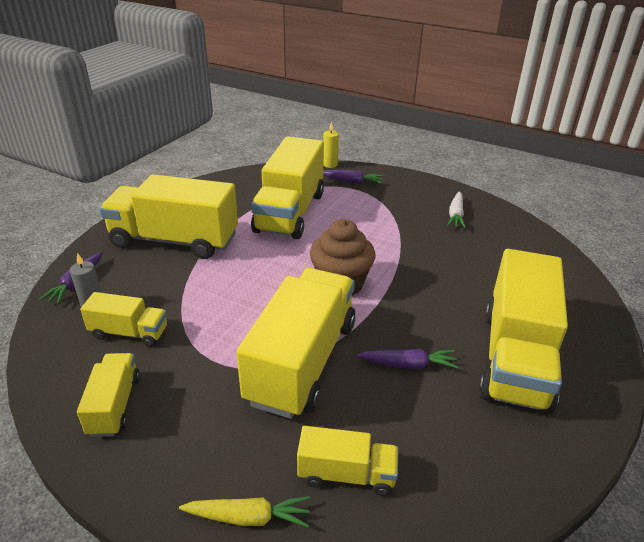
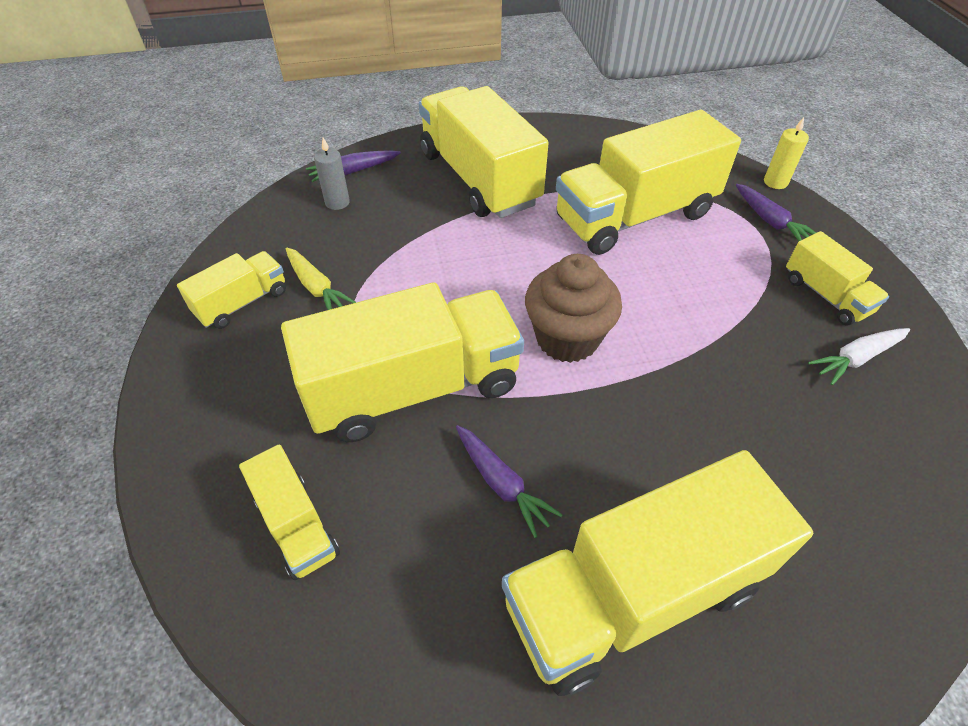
camera: 50 degrees right, 15 degrees up
yellow truck [80,292,167,347] -> yellow truck moved to [786,231,889,326]
yellow carrot [179,496,310,527] -> yellow carrot moved to [286,247,356,310]

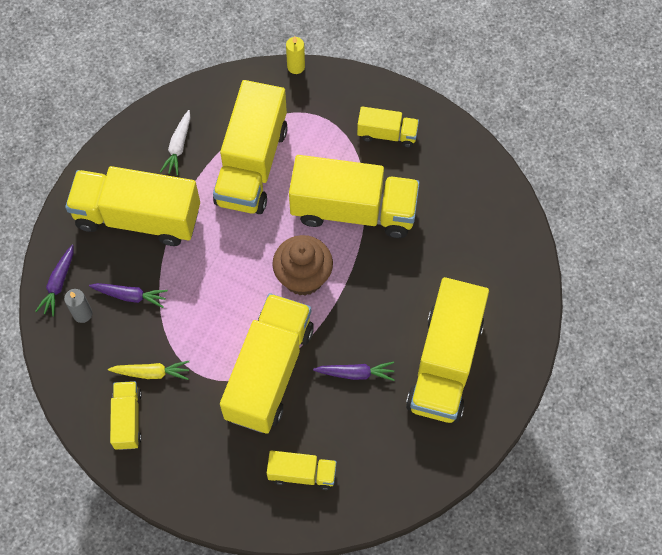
camera: 50 degrees left, 15 degrees up
purple carrot [736,184,816,241] -> purple carrot moved to [89,283,168,308]
white carrot [808,328,910,385] -> white carrot moved to [160,110,191,176]
none -> yellow truck [289,155,420,238]

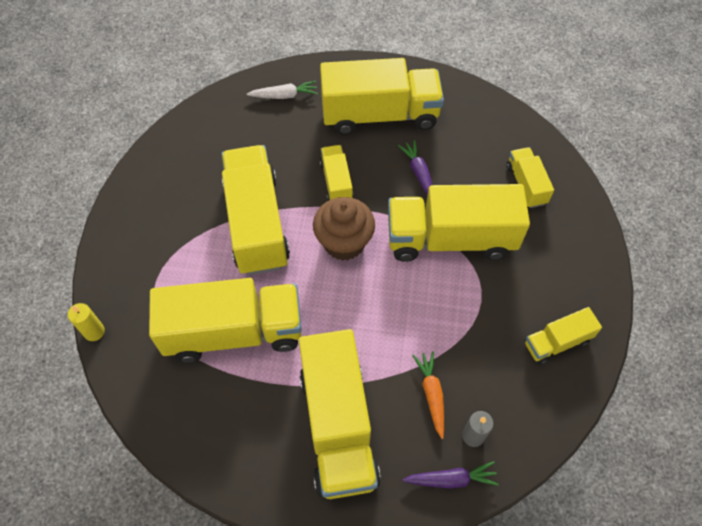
camera: 110 degrees left, 5 degrees down
purple carrot [89,283,168,308] -> orange carrot [412,351,444,439]
yellow carrot [108,361,189,380] -> none
white carrot [160,110,191,176] -> white carrot moved to [247,81,318,99]
yellow truck [357,107,419,148] -> yellow truck moved to [320,145,353,201]

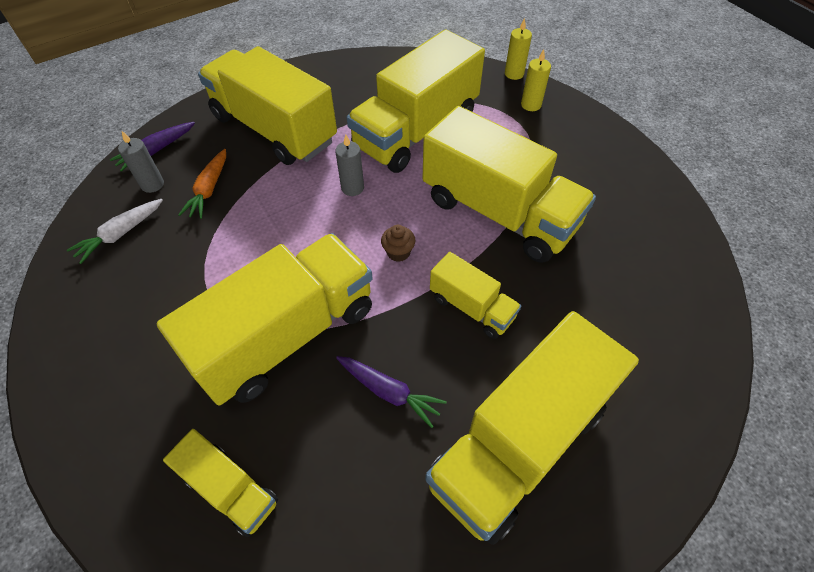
camera: 140 degrees right, 5 degrees down
white carrot [247,81,318,99] -> white carrot moved to [67,199,163,264]
brown cupcake [313,197,375,261] -> brown cupcake [381,225,416,262], size x0.44
orange carrot [412,351,444,439] -> orange carrot turned 60 degrees clockwise [178,149,226,219]
yellow truck [525,307,602,365] -> none
none -> grey candle [335,134,364,196]
none -> yellow candle [521,49,551,111]

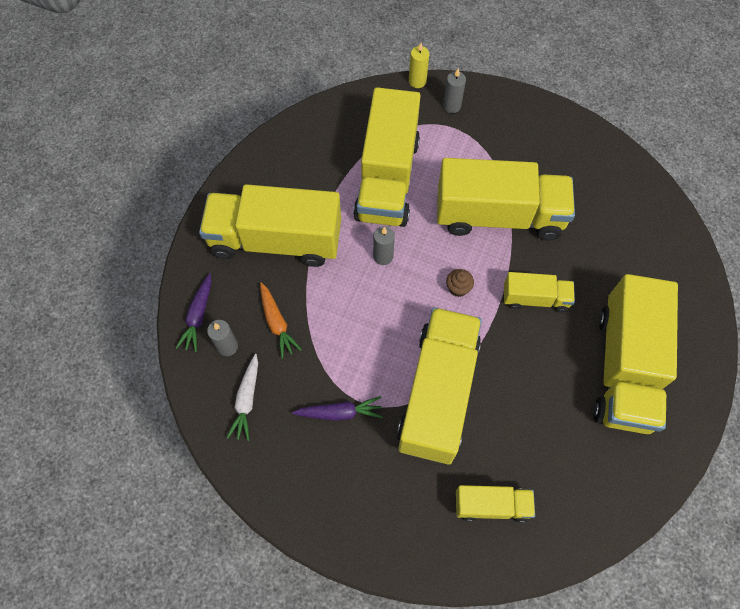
camera: 35 degrees left, 10 degrees up
purple carrot [336,356,447,428] -> purple carrot moved to [292,396,383,421]
yellow candle [521,49,551,111] -> grey candle [443,68,466,113]

